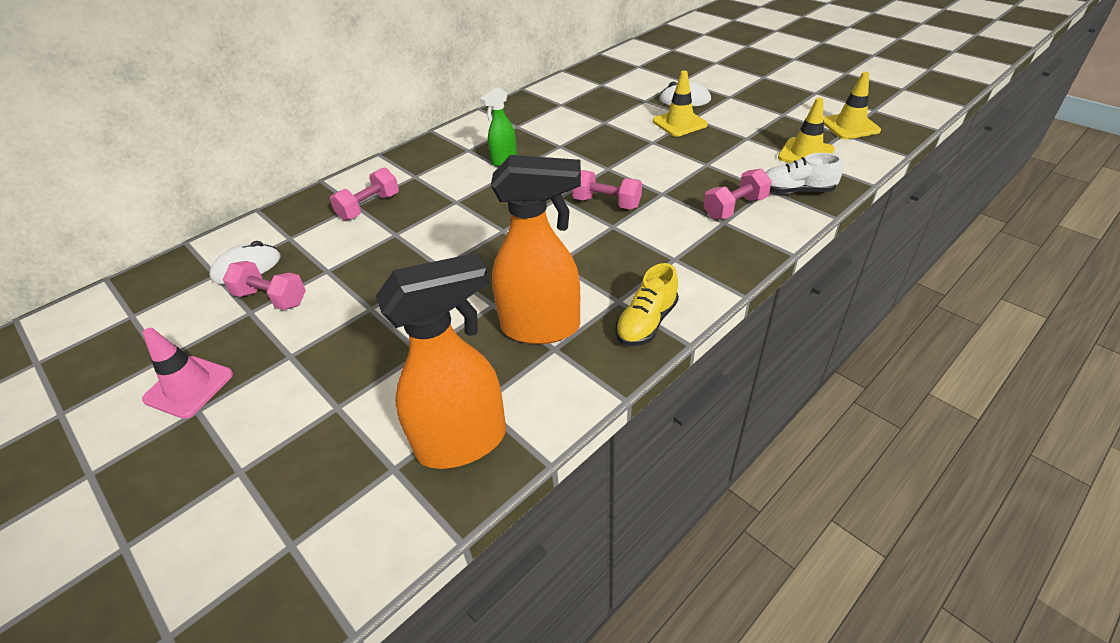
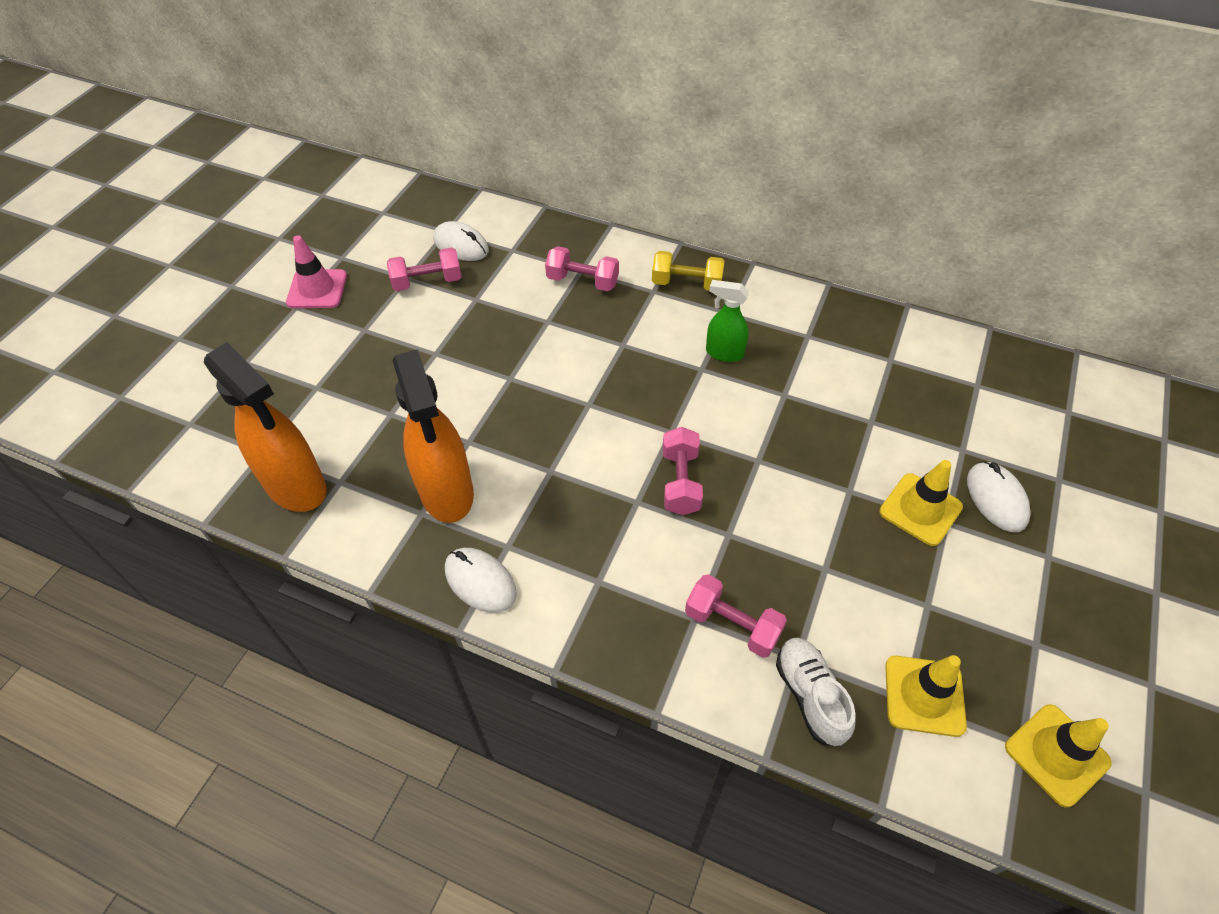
camera: 65 degrees right, 10 degrees up
pink dumbbell [223,261,306,310] -> pink dumbbell turned 75 degrees clockwise [387,248,462,291]
yellow shoe [615,263,679,346] -> white mouse [445,548,517,613]
none -> yellow dumbbell [652,251,725,291]

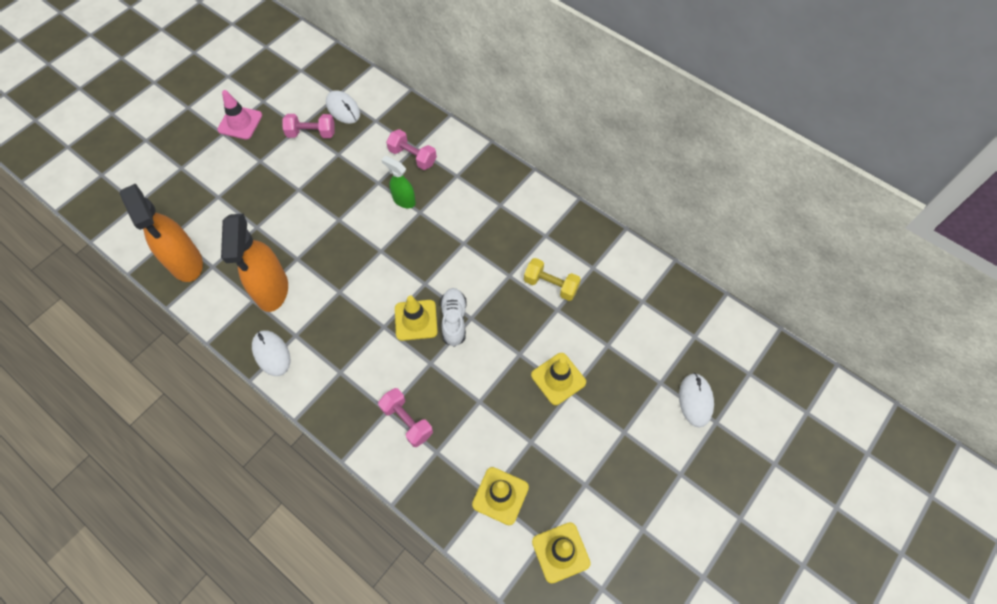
camera: 15 degrees right, 10 degrees up
yellow dumbbell [652,251,725,291] -> yellow dumbbell moved to [524,258,581,301]
pink dumbbell [663,427,703,515] -> yellow traffic cone [395,296,438,341]
green spray bottle [706,280,749,362] -> green spray bottle moved to [382,156,416,208]
white shoe [776,638,856,746] -> white shoe moved to [440,288,466,347]
white mouse [967,461,1031,532] -> white mouse moved to [679,373,714,427]

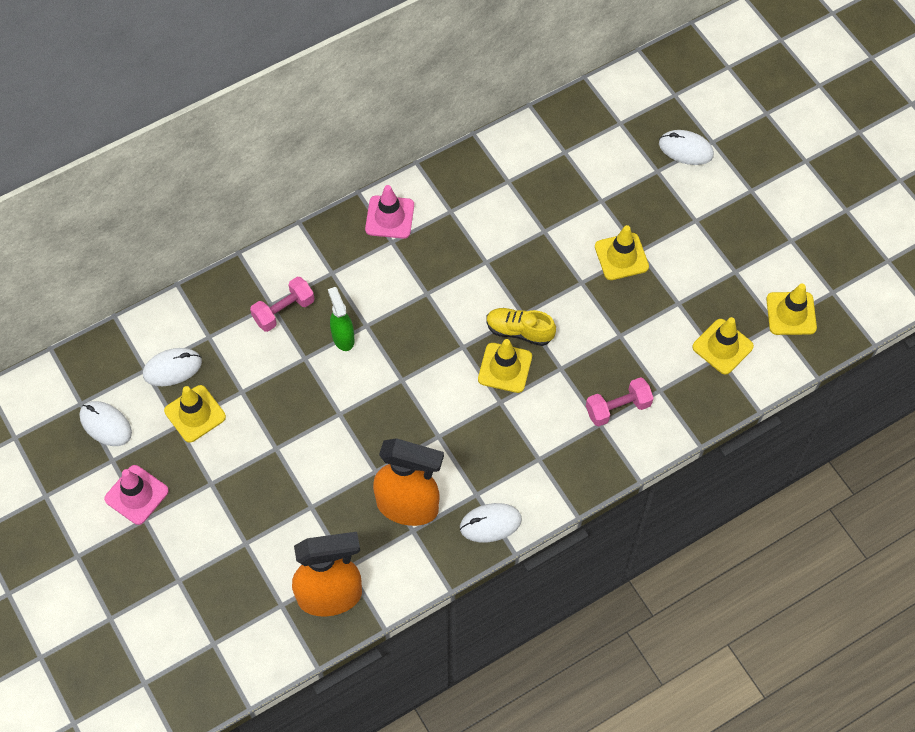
camera: 70 degrees left, 0 degrees up
pink dumbbell [283,114,335,138] -> yellow traffic cone [164,385,226,443]
green spray bottle [382,156,416,208] -> green spray bottle turned 105 degrees clockwise [328,287,354,351]
white shoe [440,288,466,347] -> yellow shoe [486,308,556,346]
yellow dumbbell [524,258,581,301] -> none
none -> white mouse [79,401,132,446]
none -> pink traffic cone [365,185,414,239]

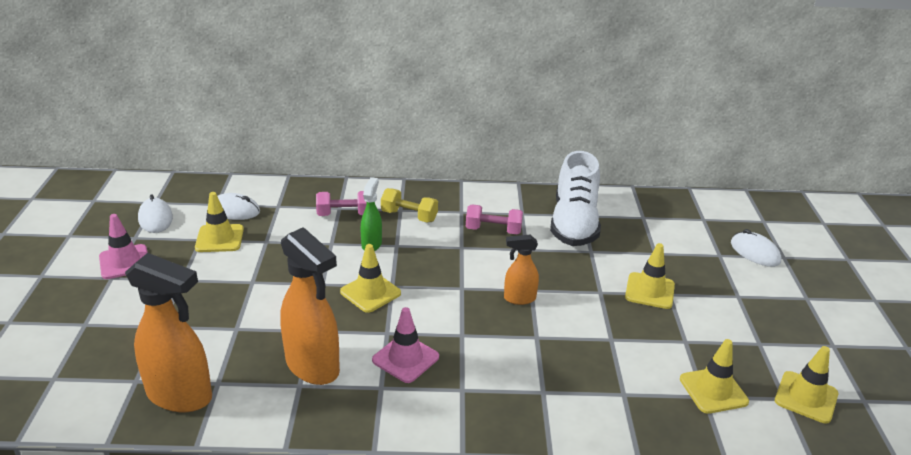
camera: 30 degrees right, 30 degrees down
pink traffic cone [365,185,414,239] -> pink traffic cone moved to [372,307,439,383]
white mouse [460,503,522,542] -> none
yellow traffic cone [478,339,532,393] -> yellow traffic cone moved to [340,244,401,313]
yellow shoe [486,308,556,346] -> orange spray bottle [504,234,539,305]
pink dumbbell [586,377,653,427] -> pink dumbbell moved to [466,204,523,235]
none -> yellow dumbbell [381,188,438,222]
none -> white shoe [550,151,601,246]

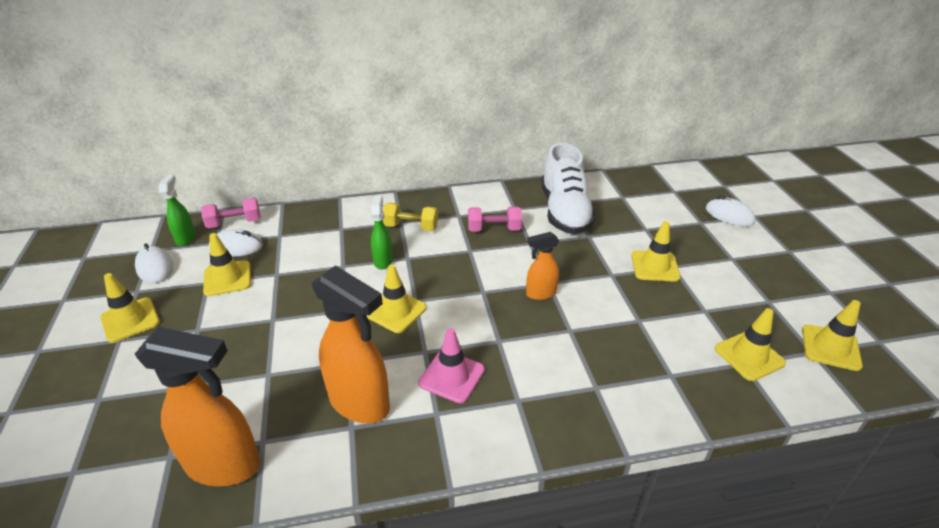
camera: 10 degrees left, 5 degrees up
pink traffic cone [99,214,148,279] -> yellow traffic cone [100,273,160,343]
pink dumbbell [316,191,367,216] -> pink dumbbell moved to [201,198,261,228]
none -> green spray bottle [159,175,196,246]

